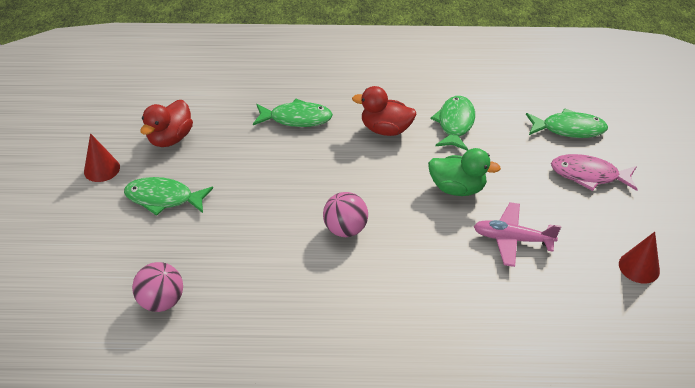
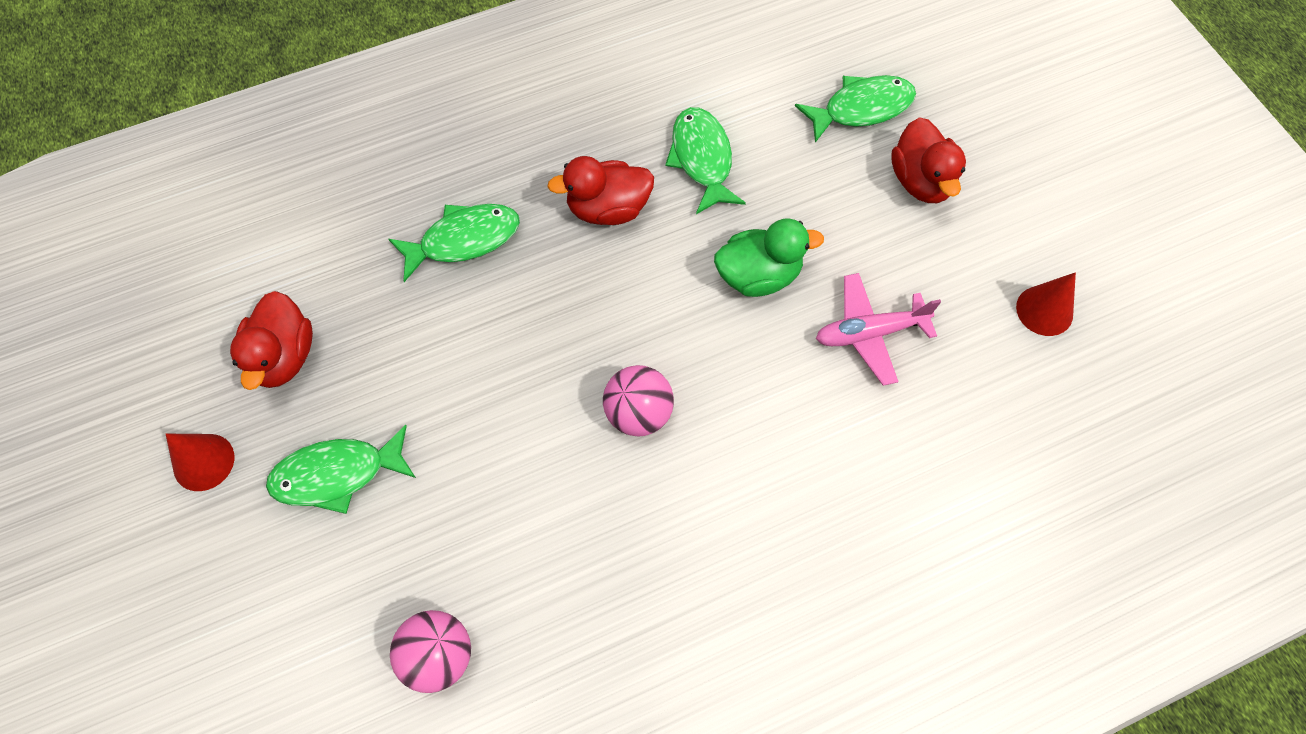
camera: 25 degrees left, 20 degrees up
pink fish [551,154,638,191] -> red duck [891,117,966,203]

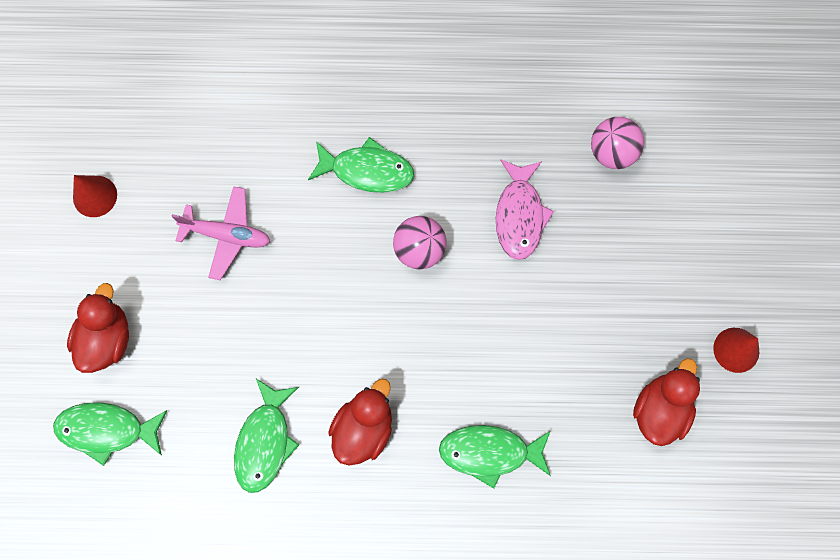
camera: 155 degrees left, 10 degrees up
green fish [266,425,416,514] -> green fish moved to [308,137,414,193]
red duck [547,156,654,225] -> red duck turned 75 degrees counterclockwise [328,379,392,466]
green duck [714,219,824,297] -> none
none -> pink fish [496,159,554,260]

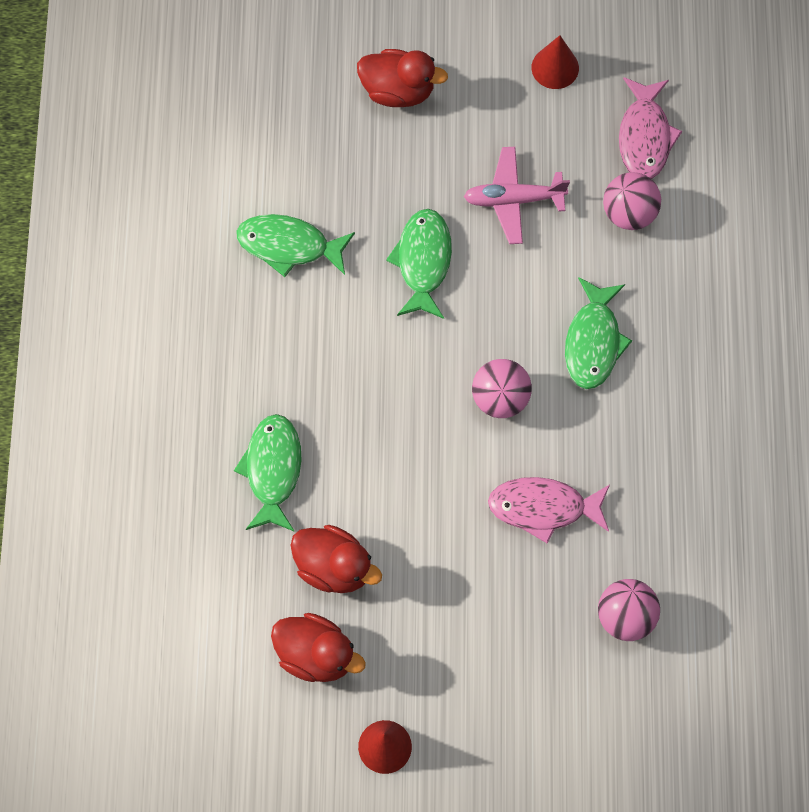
camera: 90 degrees right, 5 degrees down
green fish [53,402,168,466] -> green fish moved to [386,209,452,319]
pink plane [171,186,270,280] -> pink plane turned 75 degrees clockwise [464,147,570,244]
red duck [328,379,392,466] -> red duck moved to [291,525,382,593]
none -> pink ball [603,172,661,230]
none -> pink fish [619,77,682,179]

